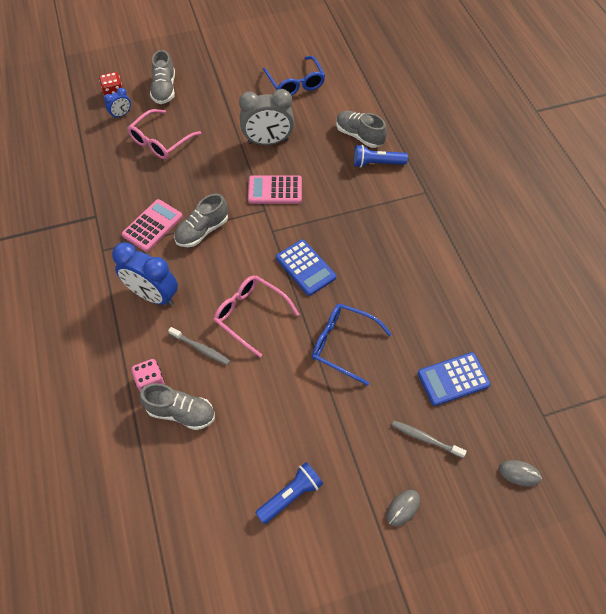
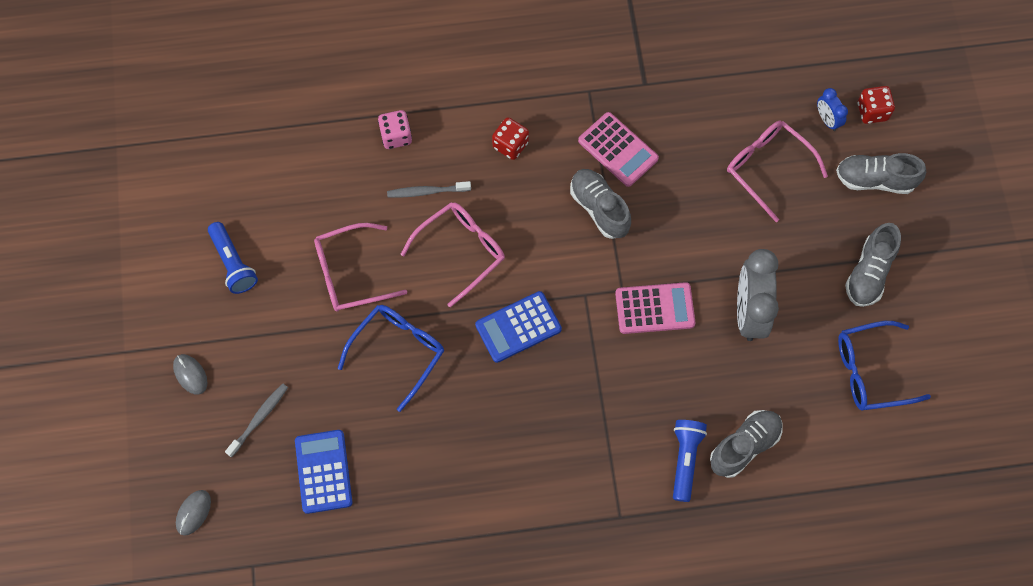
camera: 100 degrees right, 10 degrees up
blue clock [112,242,178,306] -> red dice [492,117,529,160]
grey shoe [139,383,215,430] -> grey shoe moved to [845,223,901,307]
grey toothbrush [168,327,231,365] -> grey toothbrush turned 45 degrees clockwise [387,181,471,198]
pink calculator [248,175,302,204] -> pink calculator turned 75 degrees clockwise [615,282,696,334]
none -> pink glasses [314,223,407,312]

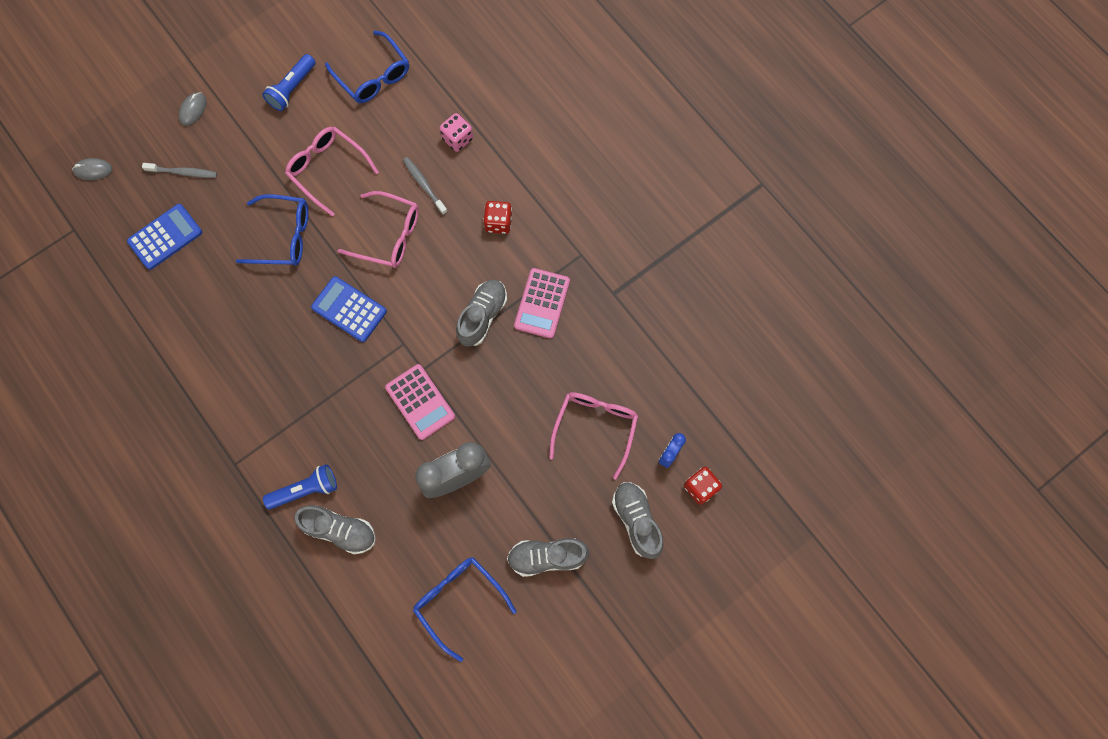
camera: 60 degrees right, 5 degrees up
none -> blue glasses [325,31,409,103]

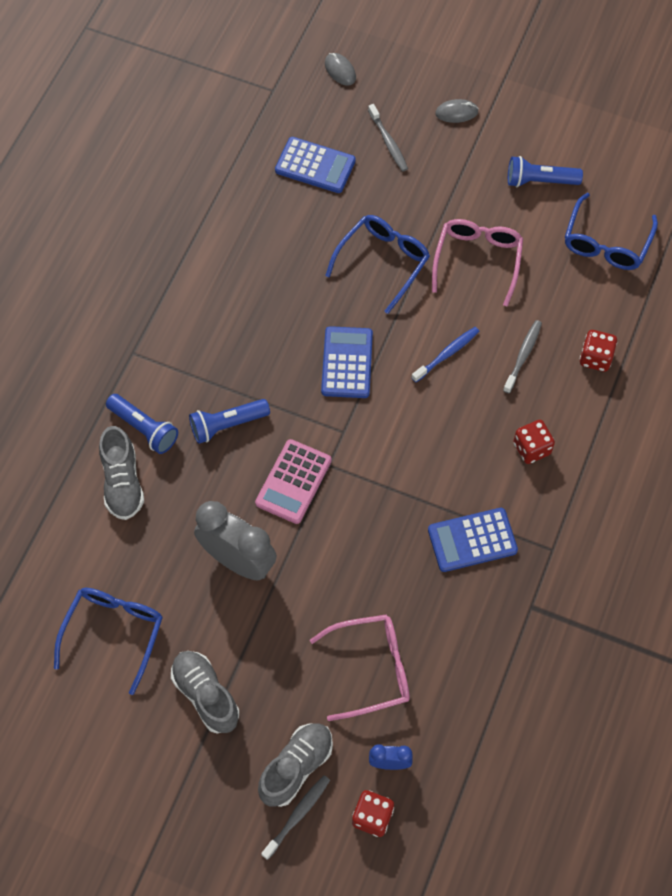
camera: 60 degrees right, 10 degrees down
blue glasses [236,194,308,266] -> blue glasses turned 120 degrees counterclockwise [325,215,430,314]
pink glasses [338,191,419,268] -> blue toothbrush [411,327,480,382]
pink dice [439,113,473,152] -> red dice [580,330,617,372]
grey shoe [456,279,507,347] -> none
pink calculator [514,268,570,339] -> blue calculator [428,508,518,572]
none -> blue flashlight [189,399,270,444]
none -> grey toothbrush [261,775,330,860]

